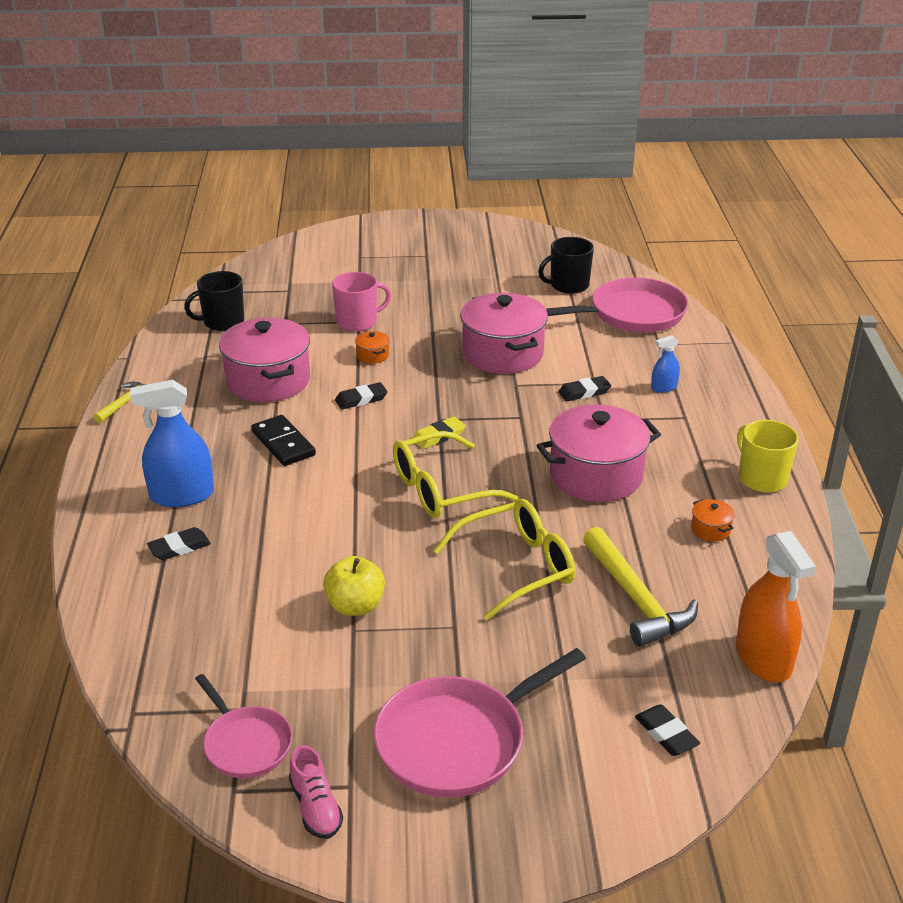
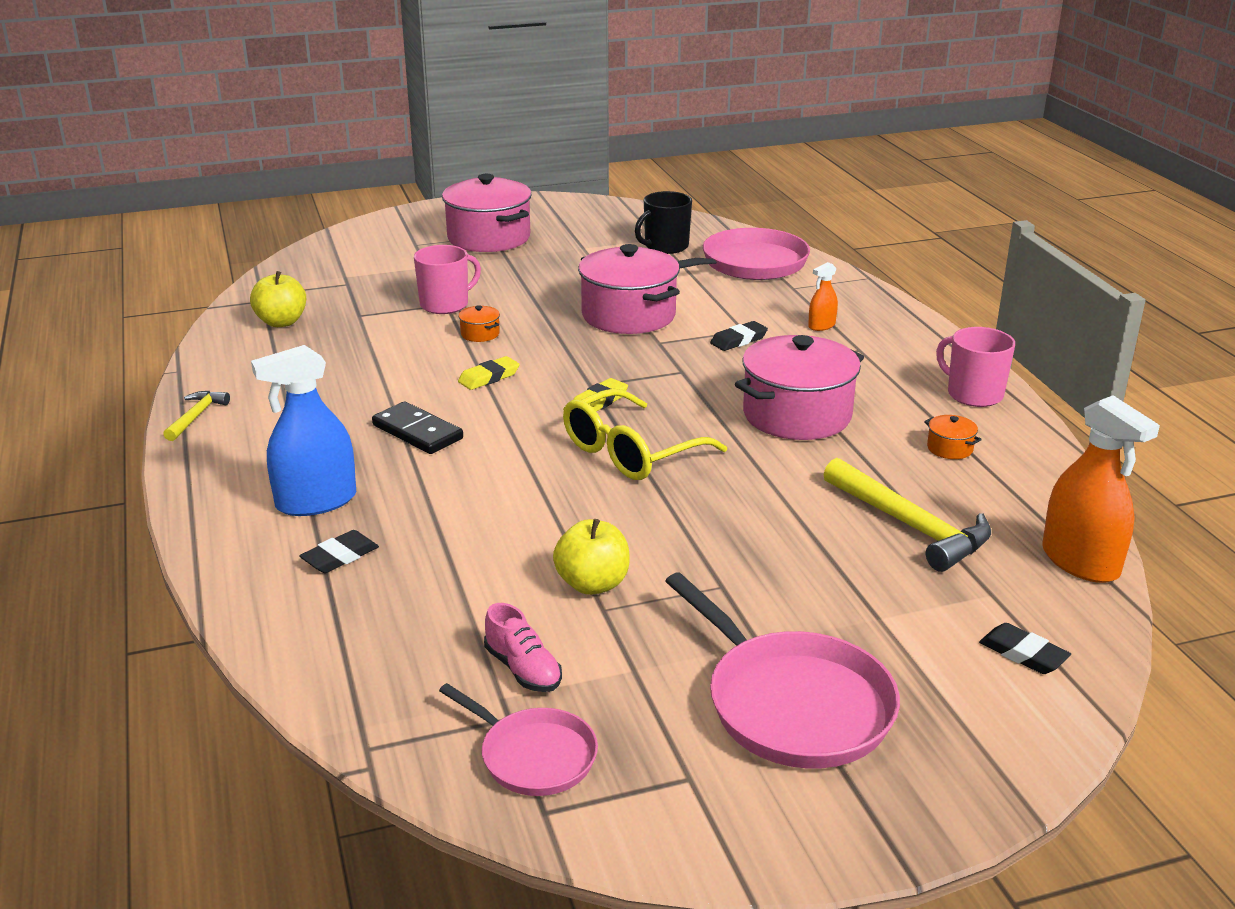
camera: 15 degrees left, 5 degrees down
black mug [184,271,244,331] -> yellow apple [250,271,306,327]
pink pot [219,318,310,402] -> pink pot moved to [442,174,532,252]
pink shoe [289,745,343,839] -> pink shoe moved to [484,603,562,692]
black eraser [335,382,388,410] -> yellow eraser [458,356,520,390]
pink pan [374,648,586,797] -> pink pan turned 75 degrees counterclockwise [665,572,900,768]
yellow glasses [434,499,576,621] -> none
blue spray bottle [651,335,680,393] -> orange spray bottle [808,262,838,331]
yellow mug [737,420,799,493] -> pink mug [936,327,1015,407]

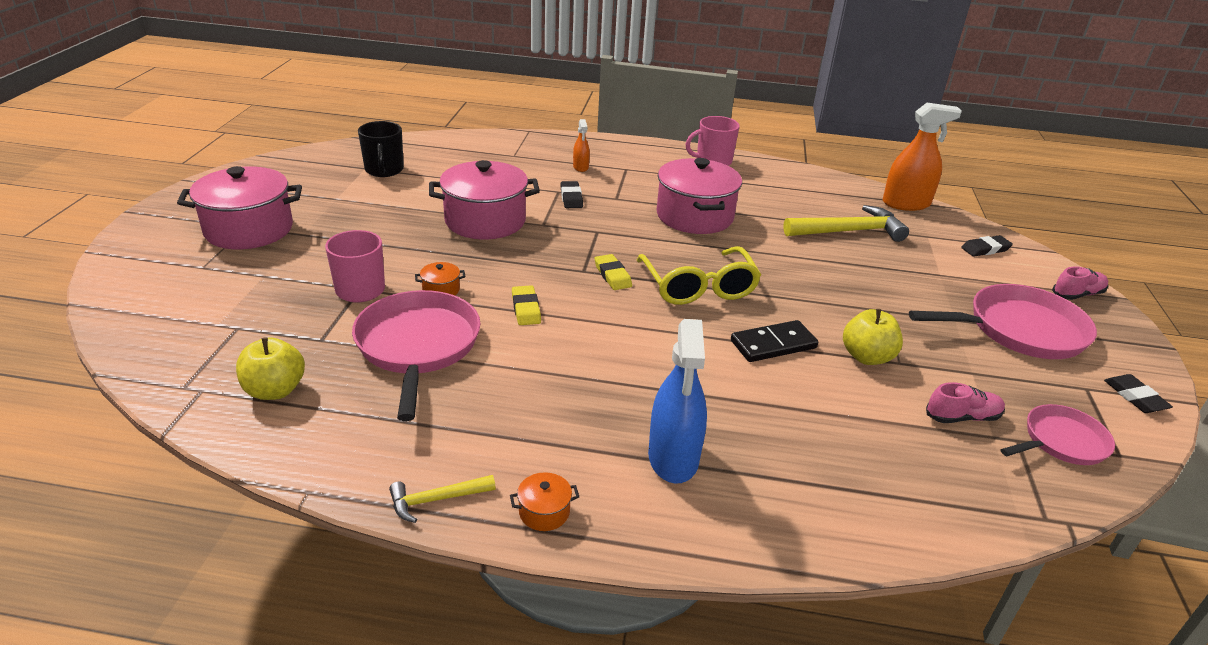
camera: 65 degrees left, 5 degrees up
yellow hammer [163,391,230,441] -> yellow hammer turned 60 degrees counterclockwise [389,475,496,523]
black eraser [299,530,379,573] -> black eraser moved to [1104,374,1173,413]
black domino [372,401,463,454] -> black domino moved to [731,320,818,362]
pink pan [677,228,810,280] -> pink pan moved to [352,290,481,421]
orange pot [924,415,982,459] -> orange pot moved to [510,472,579,531]
none -> pink shoe [1052,266,1108,300]

